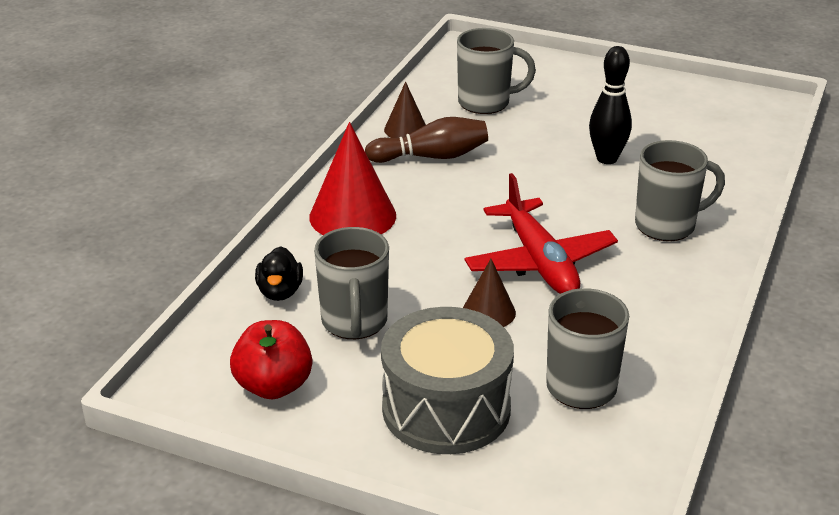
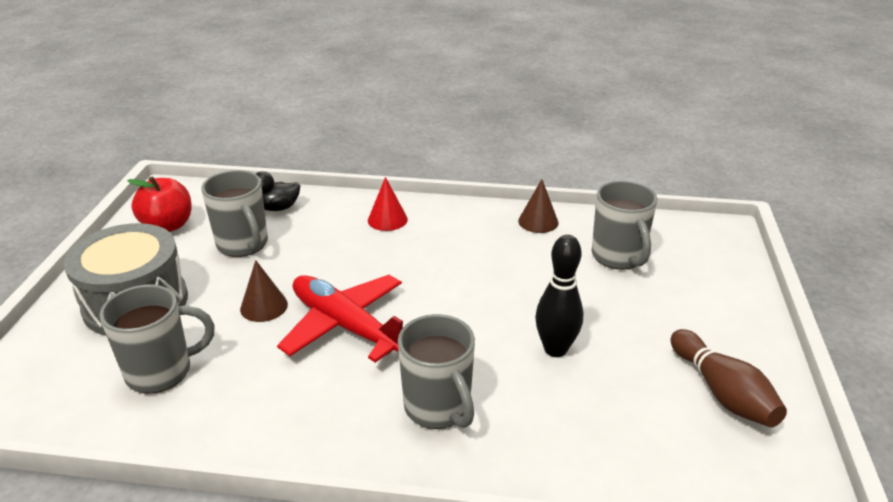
camera: 75 degrees right, 0 degrees up
red cone [309,122,396,235] -> red cone [368,177,408,231], size x0.56
grey mug [314,227,389,339] -> grey mug turned 105 degrees counterclockwise [201,170,268,257]
brown bowling pin [365,117,488,163] -> brown bowling pin moved to [671,329,787,427]
red plane [465,173,618,294] -> red plane turned 75 degrees clockwise [277,275,403,363]

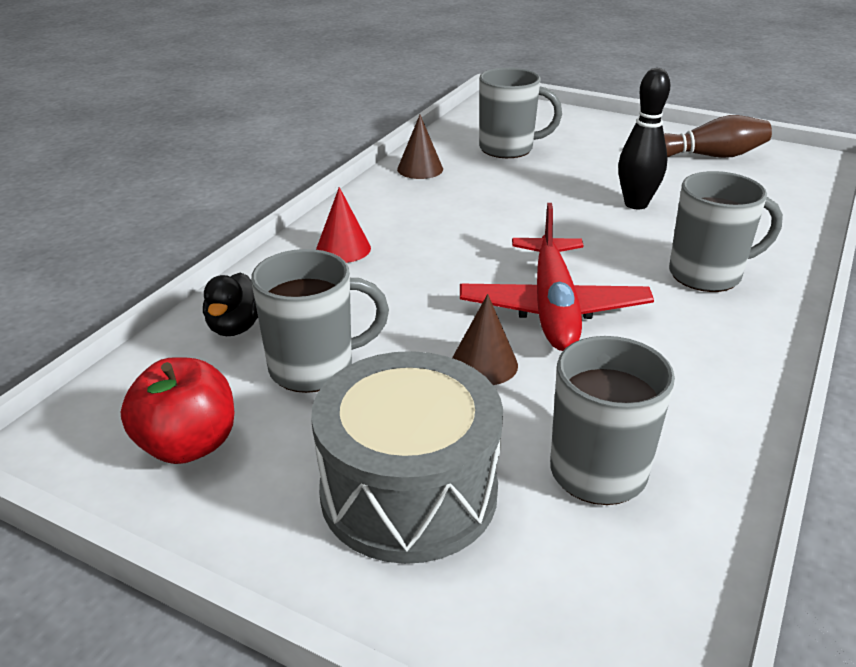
camera: 70 degrees left, 0 degrees up
red plane [277,275,403,363] -> red plane turned 60 degrees counterclockwise [460,203,654,351]

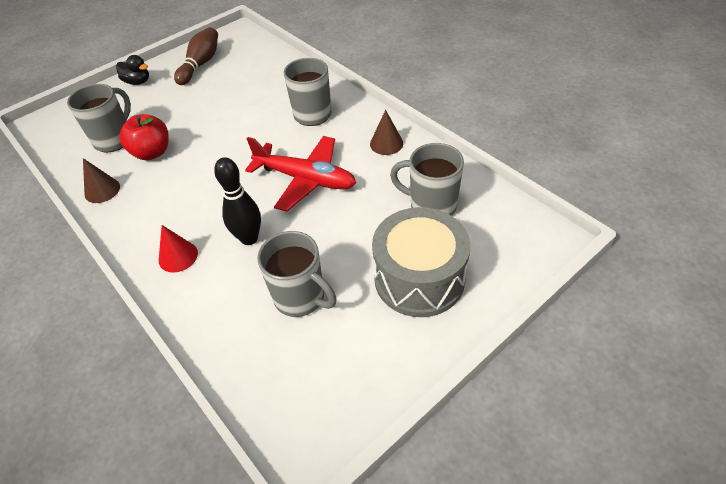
camera: 65 degrees left, 15 degrees up
red apple [121,357,235,464] -> red apple moved to [119,114,169,160]
black duck [203,272,258,336] -> black duck moved to [116,55,149,85]
grey mug [251,249,389,393] -> grey mug turned 120 degrees clockwise [257,231,337,317]
brown cone [452,294,518,385] -> brown cone moved to [370,110,403,155]
black bowling pin [618,68,670,209] -> black bowling pin moved to [214,157,261,245]

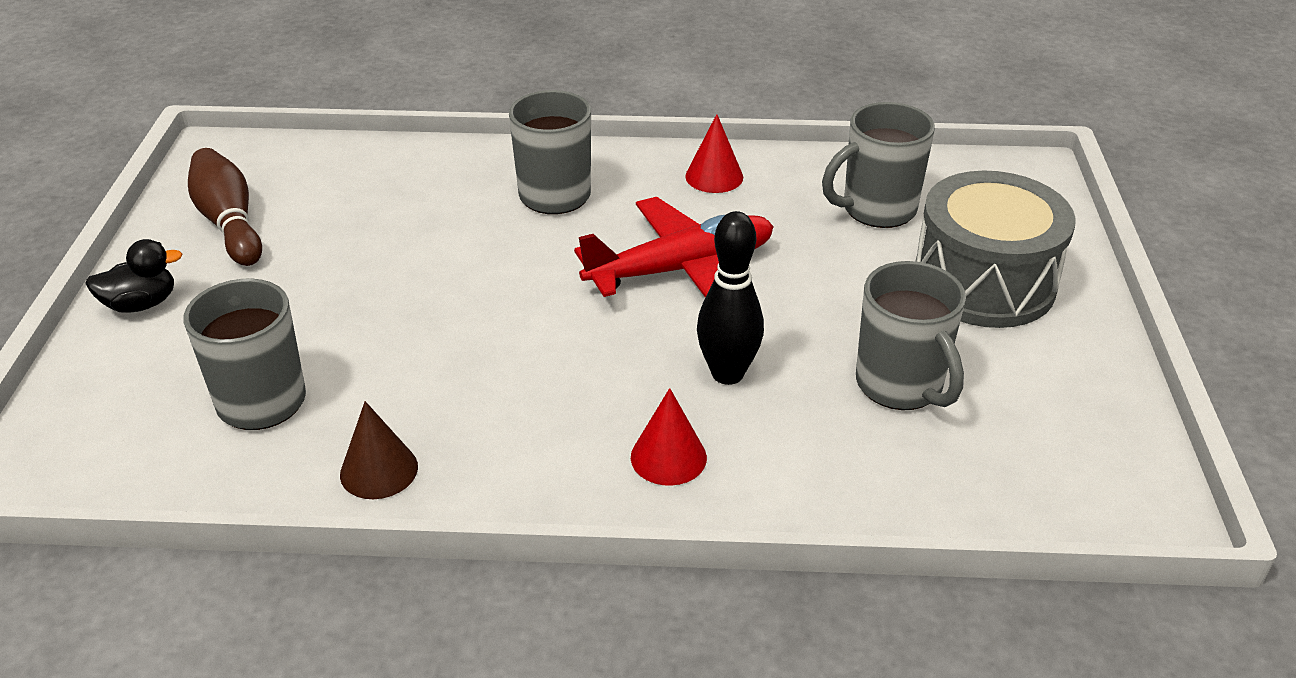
camera: 50 degrees left, 10 degrees down
red apple [119,114,169,160] -> none
grey mug [257,231,337,317] -> grey mug turned 75 degrees clockwise [856,261,966,410]
brown cone [370,110,403,155] -> red cone [685,114,743,193]

